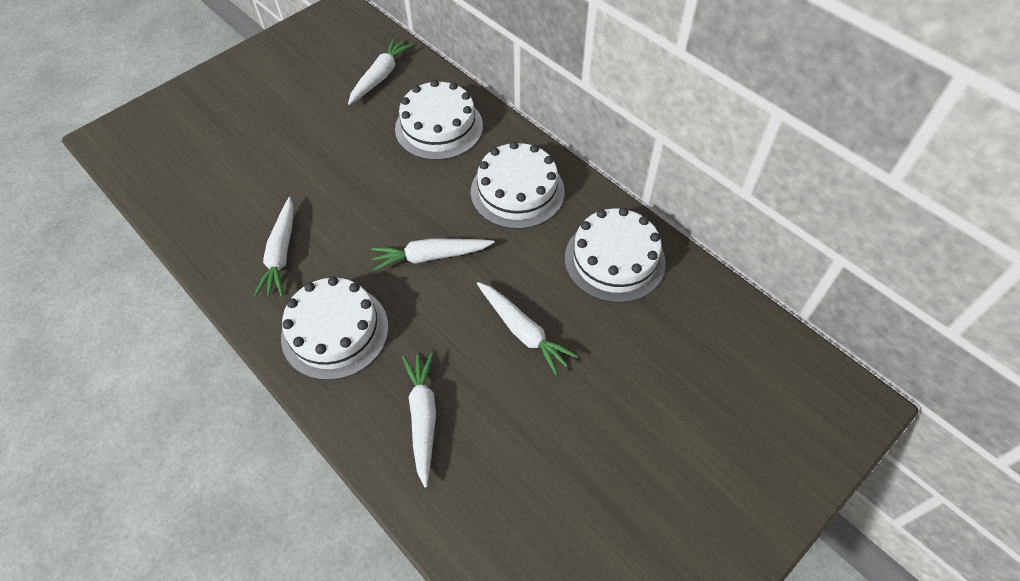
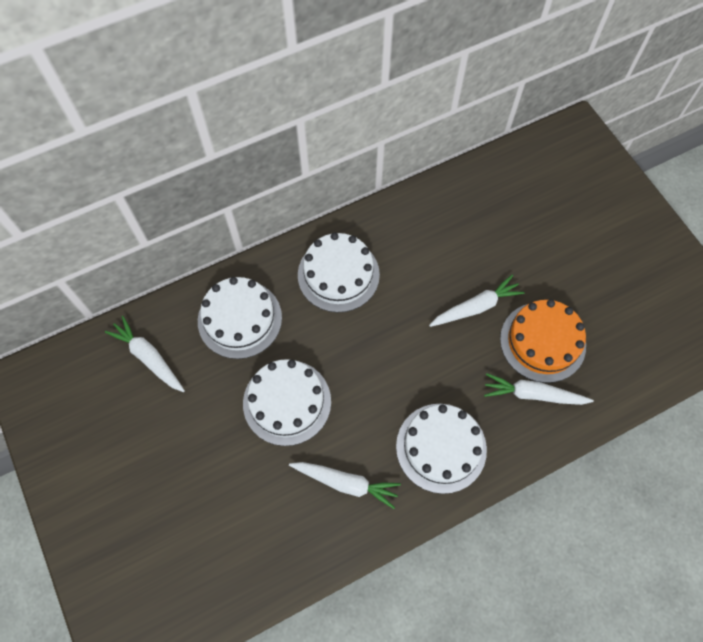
camera: 75 degrees left, 10 degrees up
white carrot [371,238,495,271] -> none
white cake [565,208,666,303] -> white cake moved to [243,359,331,446]
none -> orange cake [500,299,586,383]

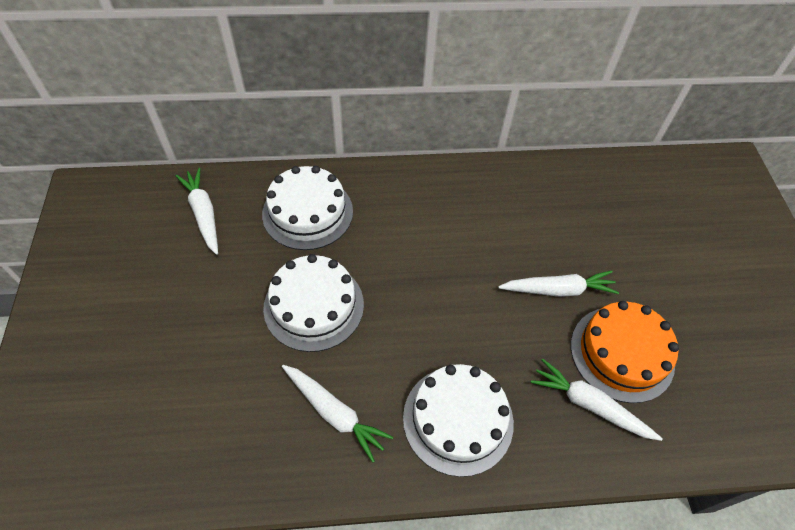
camera: 20 degrees right, 10 degrees down
white cake [298,233,380,313] -> none

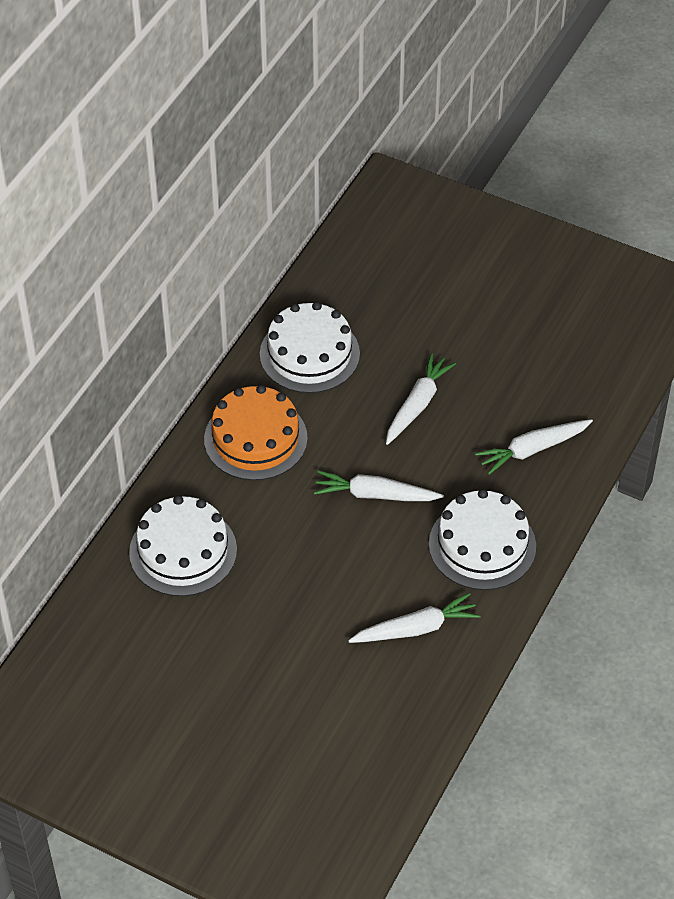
camera: 55 degrees left, 5 degrees down
white carrot [176,168,218,255] -> white carrot moved to [314,471,444,501]
white cake [263,254,364,352] -> white cake moved to [260,302,360,393]
orange cake [571,301,679,403] -> orange cake moved to [204,385,308,480]

